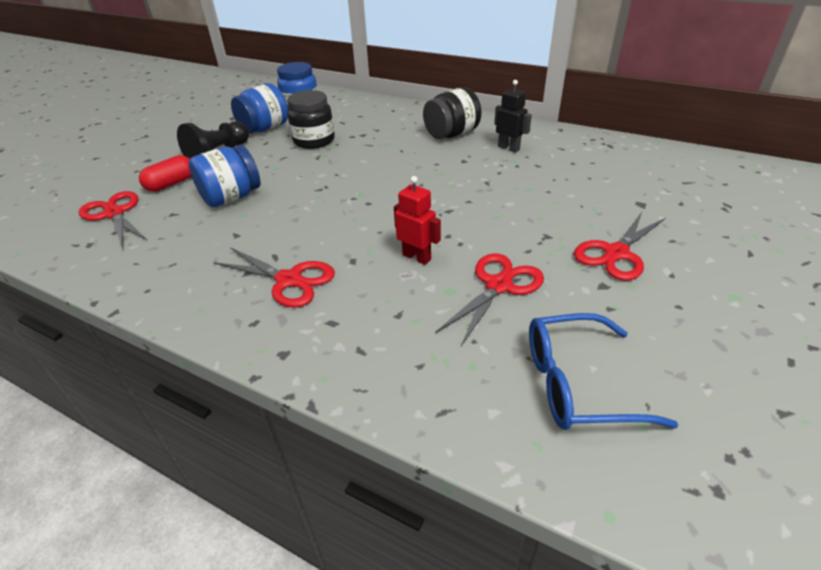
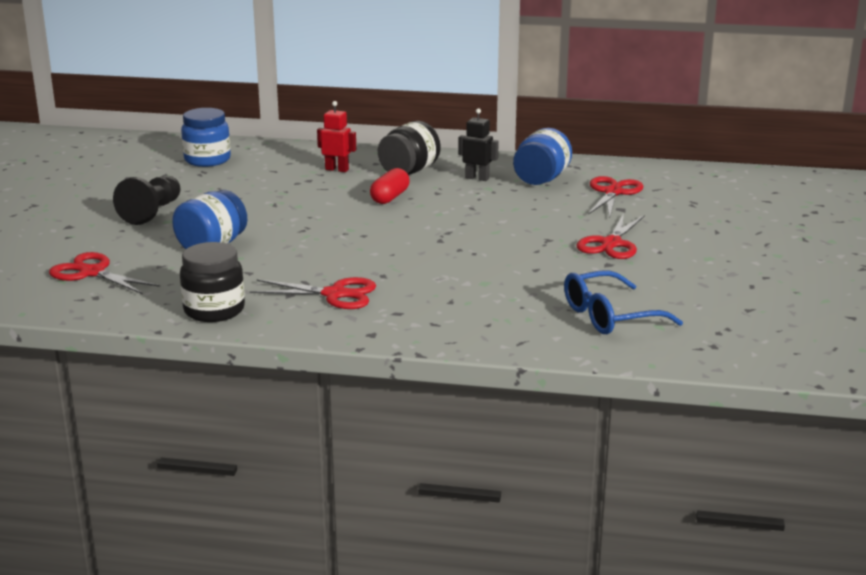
camera: 20 degrees left, 15 degrees down
red capsule [139,155,192,192] -> red capsule moved to [370,168,410,204]
blue jar [231,83,288,134] -> blue jar moved to [513,128,572,185]
black jar [287,90,335,149] -> black jar moved to [180,242,245,322]
red robot [394,176,441,265] -> red robot moved to [317,101,356,172]
red scissors [435,253,544,346] -> red scissors moved to [588,176,644,219]

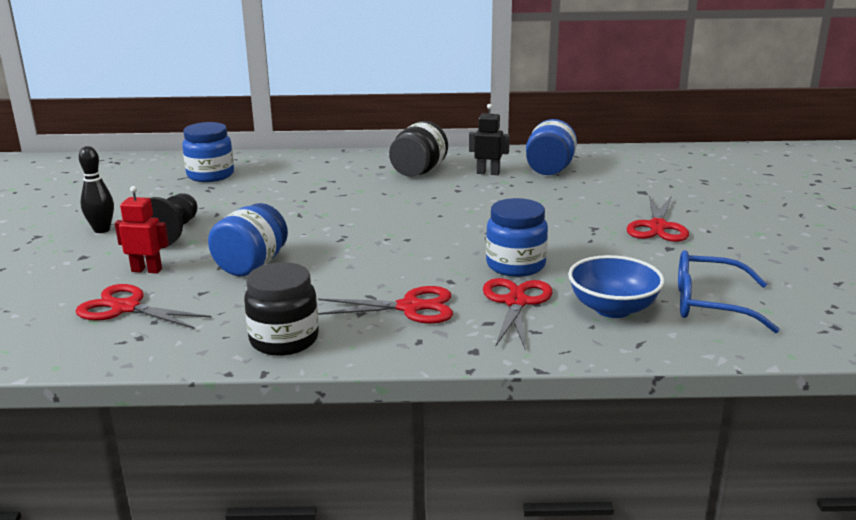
camera: 10 degrees left, 0 degrees up
red robot [317,101,356,172] -> red robot moved to [115,186,169,274]
red capsule [370,168,410,204] -> none
blue glasses [564,270,683,334] -> blue glasses turned 45 degrees clockwise [678,250,780,333]
red scissors [588,176,644,219] -> red scissors moved to [483,278,552,349]
none -> black bowling pin [79,146,114,233]
none -> blue jar [486,198,548,277]
none -> blue bowl [568,255,664,318]

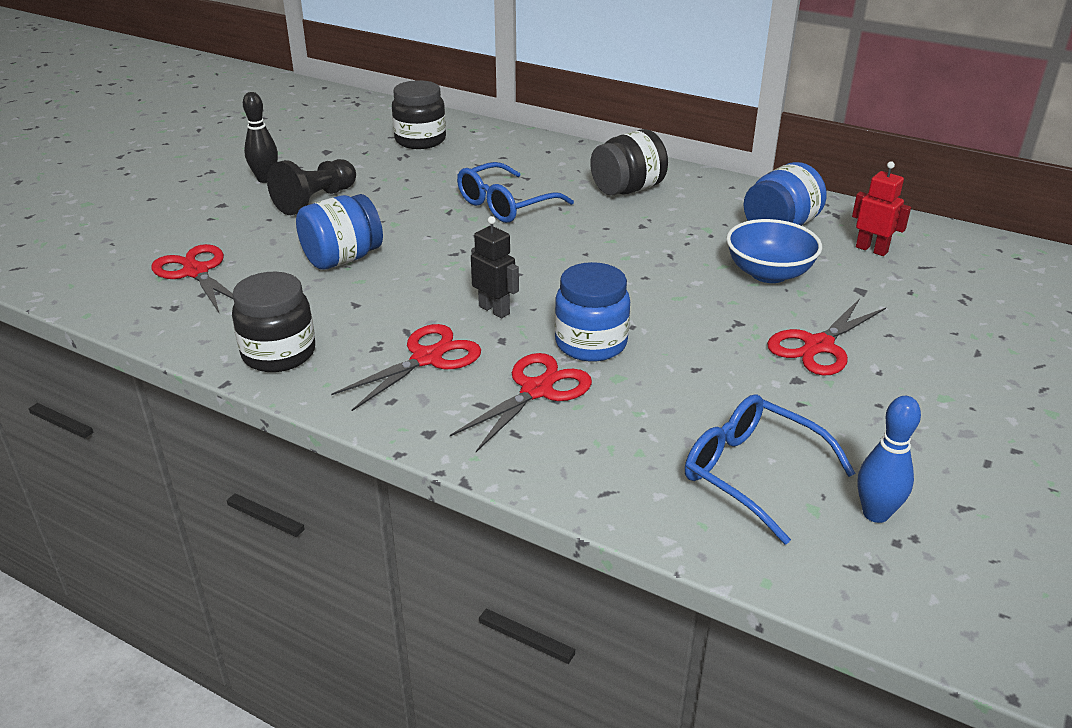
camera: 30 degrees right, 10 degrees up
red robot [115,186,169,274] -> red robot moved to [852,161,911,256]
blue jar [182,122,234,182] -> black jar [392,80,446,149]
red scissors [318,286,453,324] -> red scissors turned 75 degrees counterclockwise [331,324,481,411]
black robot [469,104,510,175] -> black robot moved to [471,216,519,318]
blue bowl [568,255,664,318] -> blue bowl moved to [726,219,822,283]
none -> blue glasses [457,162,574,223]
none -> blue bowling pin [858,396,921,523]

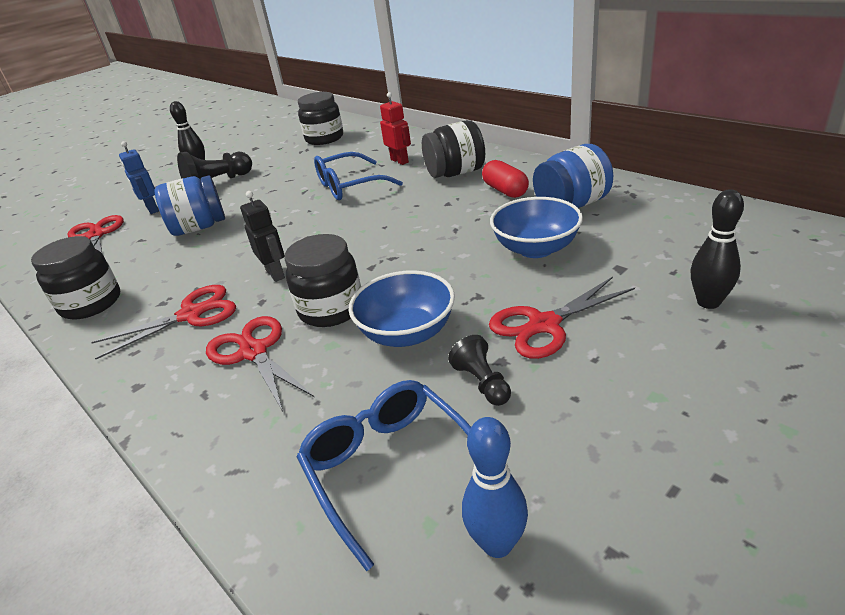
camera: 20 degrees right, 0 degrees up
red scissors [450,353,592,452] -> red scissors turned 90 degrees counterclockwise [206,316,314,412]
blue jar [555,262,630,362] -> black jar [284,234,361,327]
red robot [852,161,911,256] -> red robot moved to [380,92,411,165]
none -> blue robot [119,141,159,214]
none -> blue bowl [348,270,455,347]
none -> black pawn [448,335,511,406]
none -> red capsule [482,160,529,198]
none -> black bowling pin [691,189,744,309]

